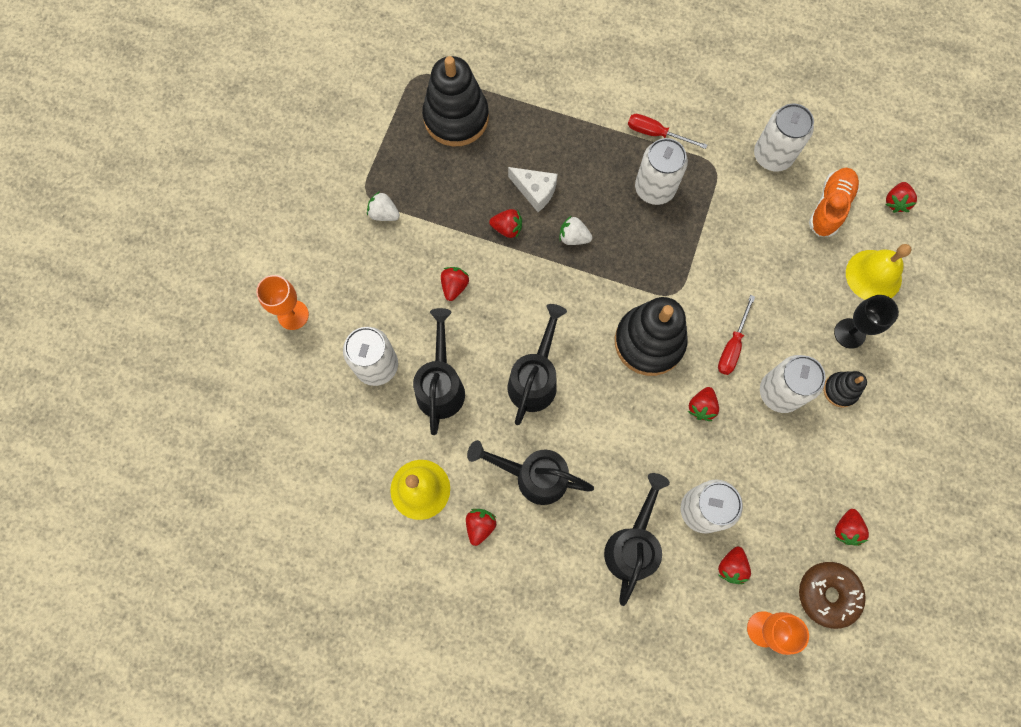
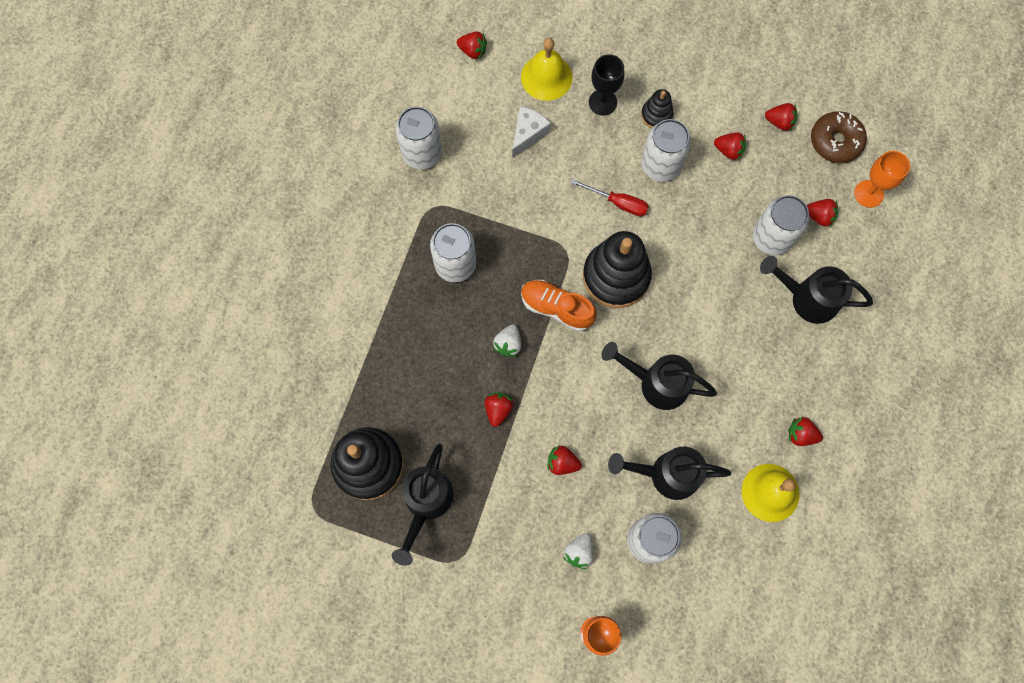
camera: 90 degrees left, 0 degrees up
white strawberry [367,191,400,221] -> white strawberry moved to [563,533,593,569]
black watering can [467,440,594,505] -> black watering can moved to [392,443,454,566]
white cheese [508,167,558,212] -> white cheese moved to [512,106,551,158]
red screwdriver [628,114,707,149] -> none
red strawberry [688,387,719,421] -> red strawberry moved to [714,132,746,161]
orange shoe [809,168,859,237] -> orange shoe moved to [521,280,597,332]

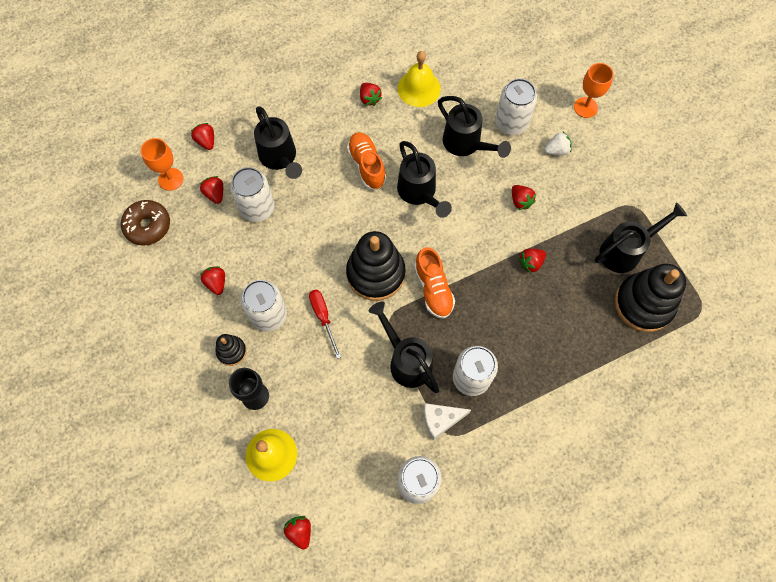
camera: 135 degrees left, 5 degrees down
white strawberry [493,324,521,357] -> none
white cheese [512,106,551,158] -> white cheese moved to [424,403,471,440]
red strawberry [765,103,798,131] -> red strawberry moved to [191,123,214,150]
none -> orange shoe [347,132,387,190]
none -> black watering can [369,302,440,393]

